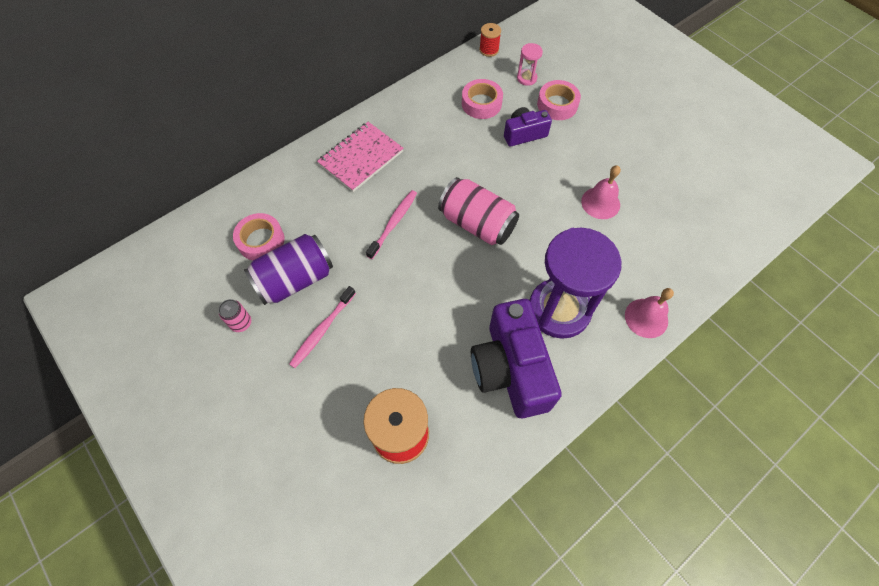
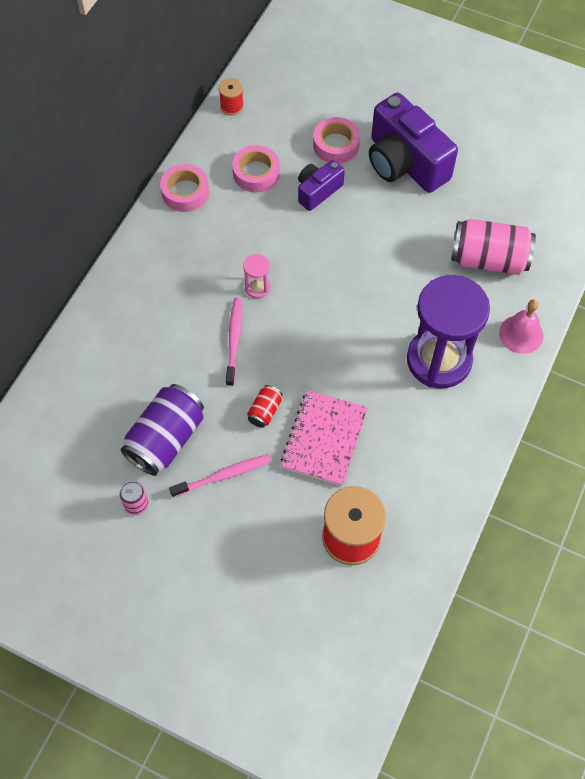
camera: 25 degrees left, 0 degrees up
pink tape [233,213,285,261] -> pink tape moved to [160,164,209,212]
pink toothbrush [289,286,356,368] -> pink toothbrush turned 120 degrees counterclockwise [169,454,271,498]
pink notebook [317,122,403,192] -> pink notebook moved to [280,390,368,486]
pink can [438,177,519,245] -> pink can moved to [451,219,536,275]
purple camera [471,299,562,418] -> purple camera moved to [369,93,458,193]
pink hourglass [517,43,543,86] -> pink hourglass moved to [243,254,271,299]
pink bell [581,165,621,219] -> none
none -> red can [247,385,282,428]

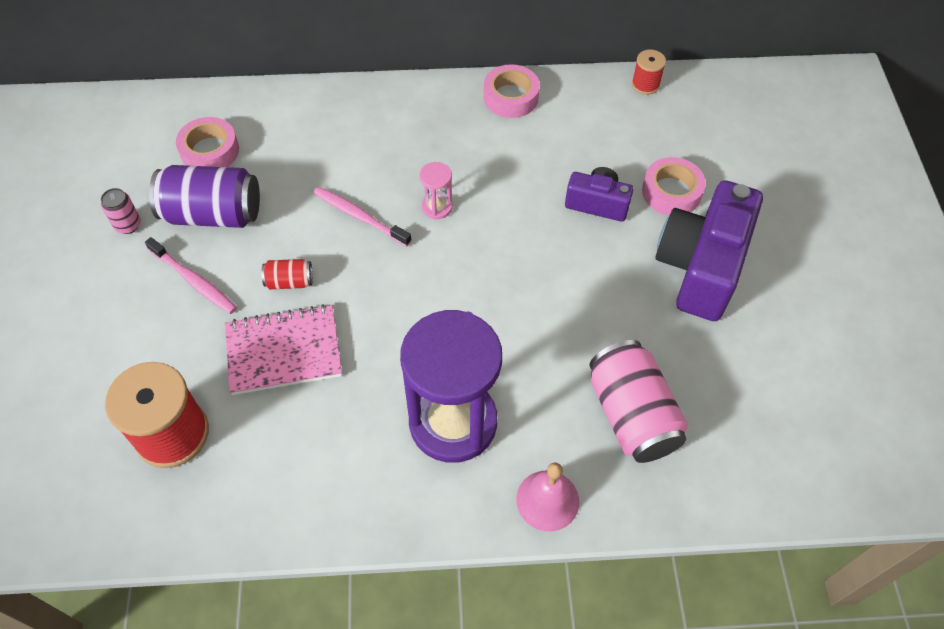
camera: 60 degrees right, 5 degrees down
pink toothbrush [226,298,242,386] -> pink toothbrush turned 120 degrees counterclockwise [314,187,411,247]
pink tape [232,145,280,193] -> pink tape moved to [176,117,239,167]

